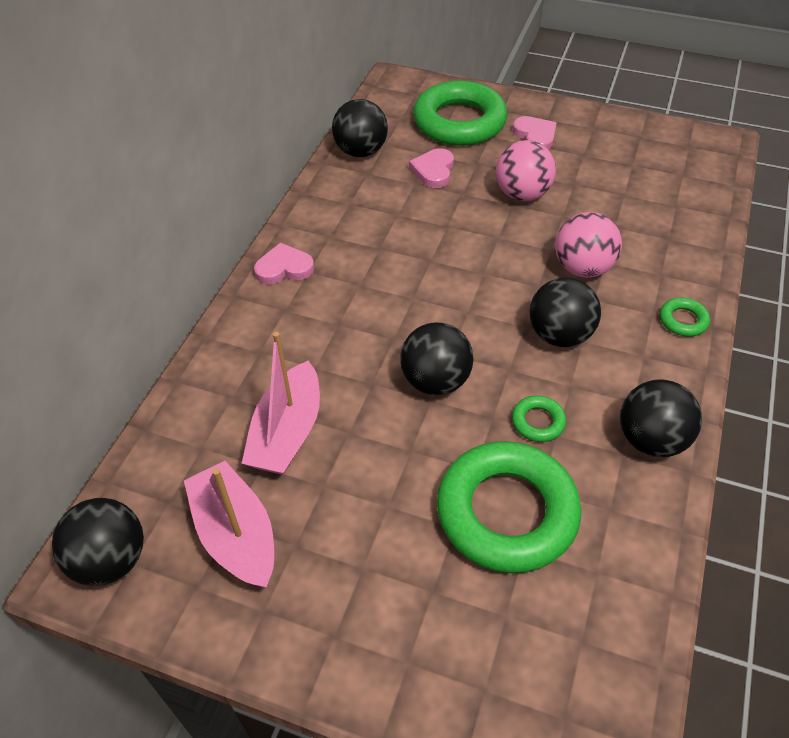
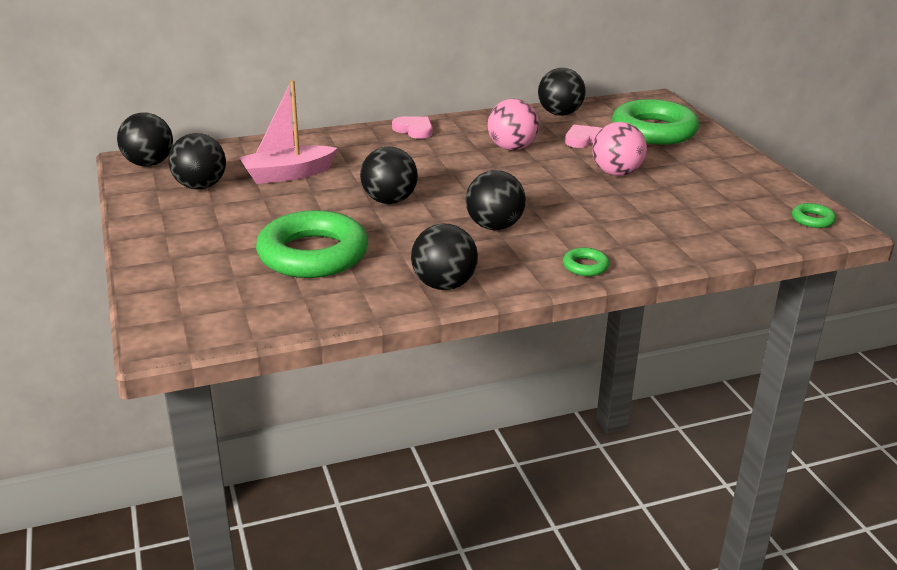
camera: 50 degrees right, 20 degrees down
pink boat [184,461,274,588] -> black ball [168,133,226,190]
pink heart [512,116,557,150] -> none
green ring [512,396,566,442] -> green ring moved to [792,203,836,228]
pink ball [555,212,622,278] -> pink ball moved to [488,99,539,150]

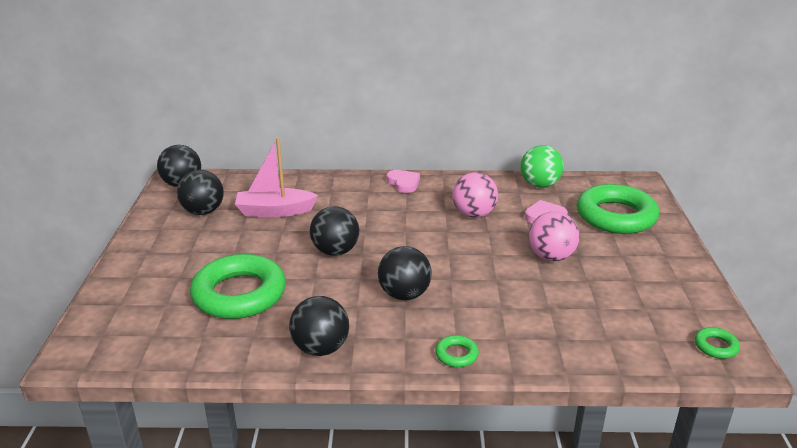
camera: 20 degrees right, 0 degrees up
black ball [538,68,586,116] -> green ball [520,145,564,188]

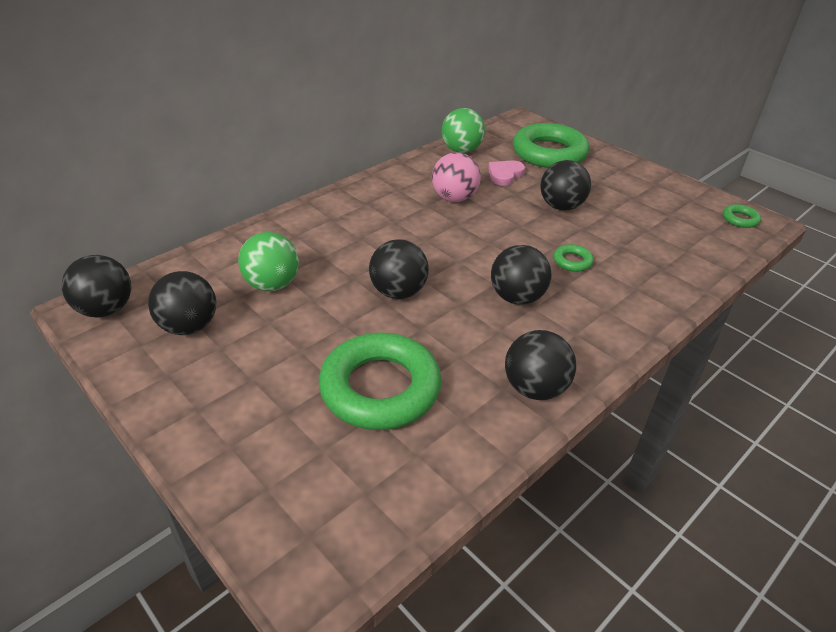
camera: 45 degrees left, 10 degrees up
pink boat [235,138,318,217] -> green ball [238,232,299,291]
pink heart [386,170,420,193] -> none
green ring [435,335,479,367] -> green ring moved to [553,244,594,272]
pink ball [529,211,580,261] -> black ball [541,160,591,211]

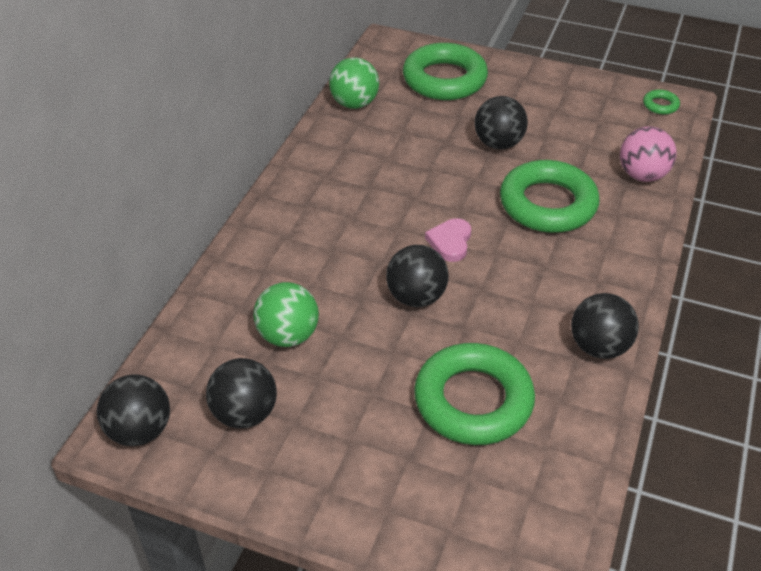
camera: 25 degrees left, 5 degrees up
pink ball [432,152,481,202] -> pink ball moved to [620,126,677,182]
pink heart [488,161,525,186] -> pink heart moved to [425,218,471,262]
black ball [491,245,551,305] -> none
green ring [553,244,594,272] -> green ring [500,160,599,233], size x2.42

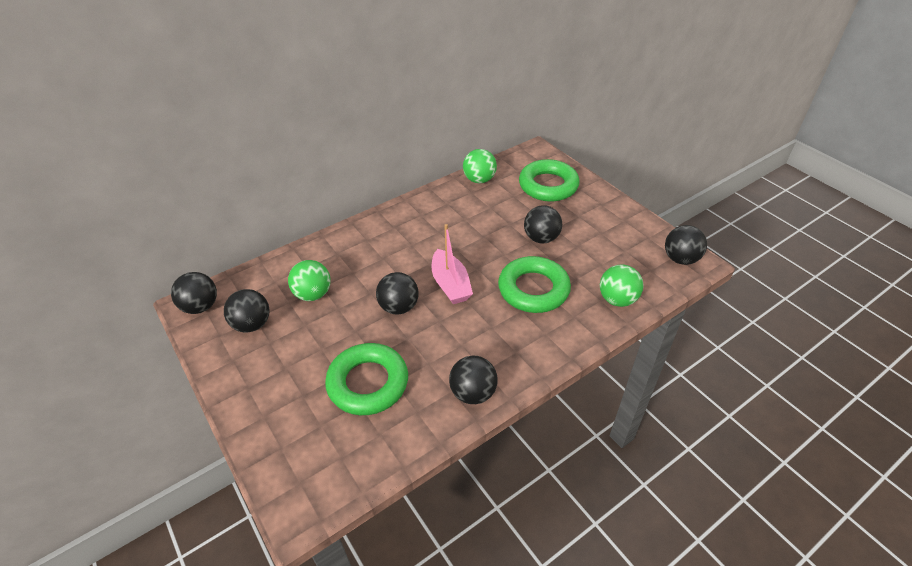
camera: 35 degrees right, 0 degrees up
pink heart [425,218,471,262] -> pink boat [432,224,473,304]
pink ball [620,126,677,182] -> green ball [600,264,643,307]
green ring [643,90,680,114] -> black ball [665,225,707,265]

